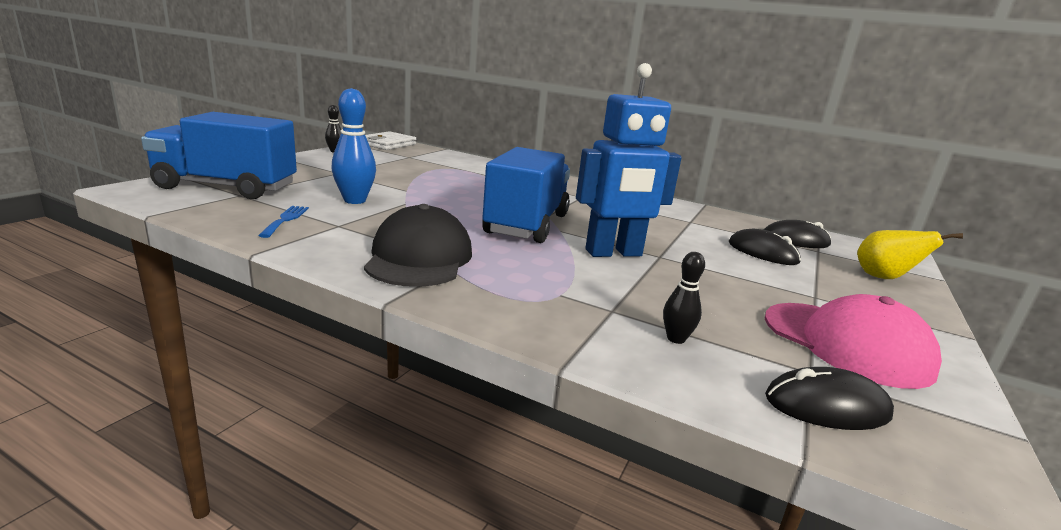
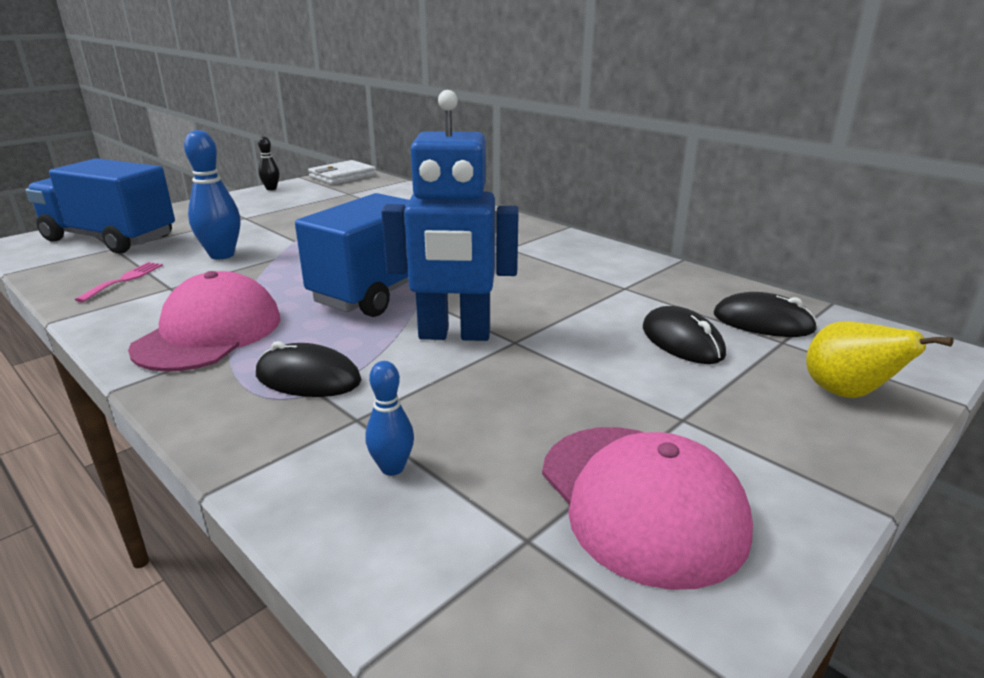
camera: 20 degrees right, 5 degrees up
blue fork [258,206,309,238] -> pink fork [75,262,163,302]
black cap [364,204,472,287] -> pink cap [128,271,281,372]
black bowling pin [663,252,705,344] -> blue bowling pin [365,361,414,476]
black mouse [765,367,894,430] -> black mouse moved to [256,341,361,397]

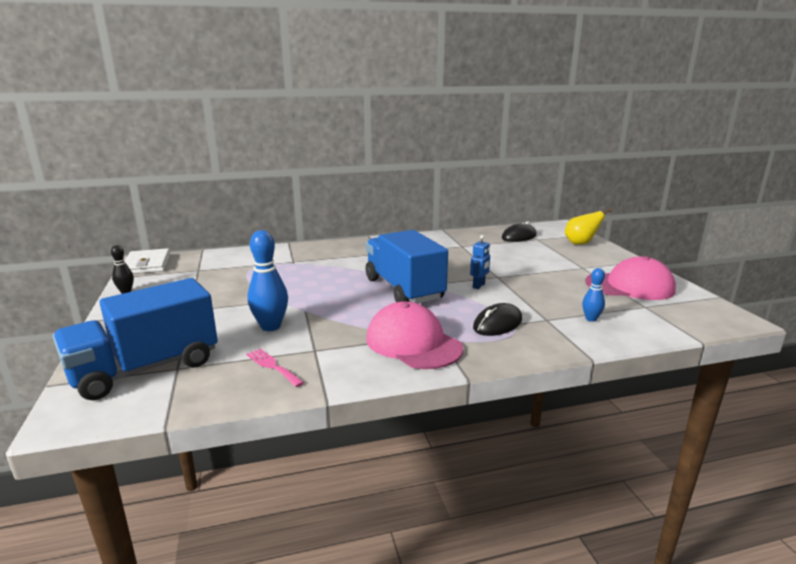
camera: 60 degrees left, 5 degrees down
blue robot [381,90,519,341] -> blue robot [470,235,490,289], size x0.43
black mouse [643,306,726,364] -> none

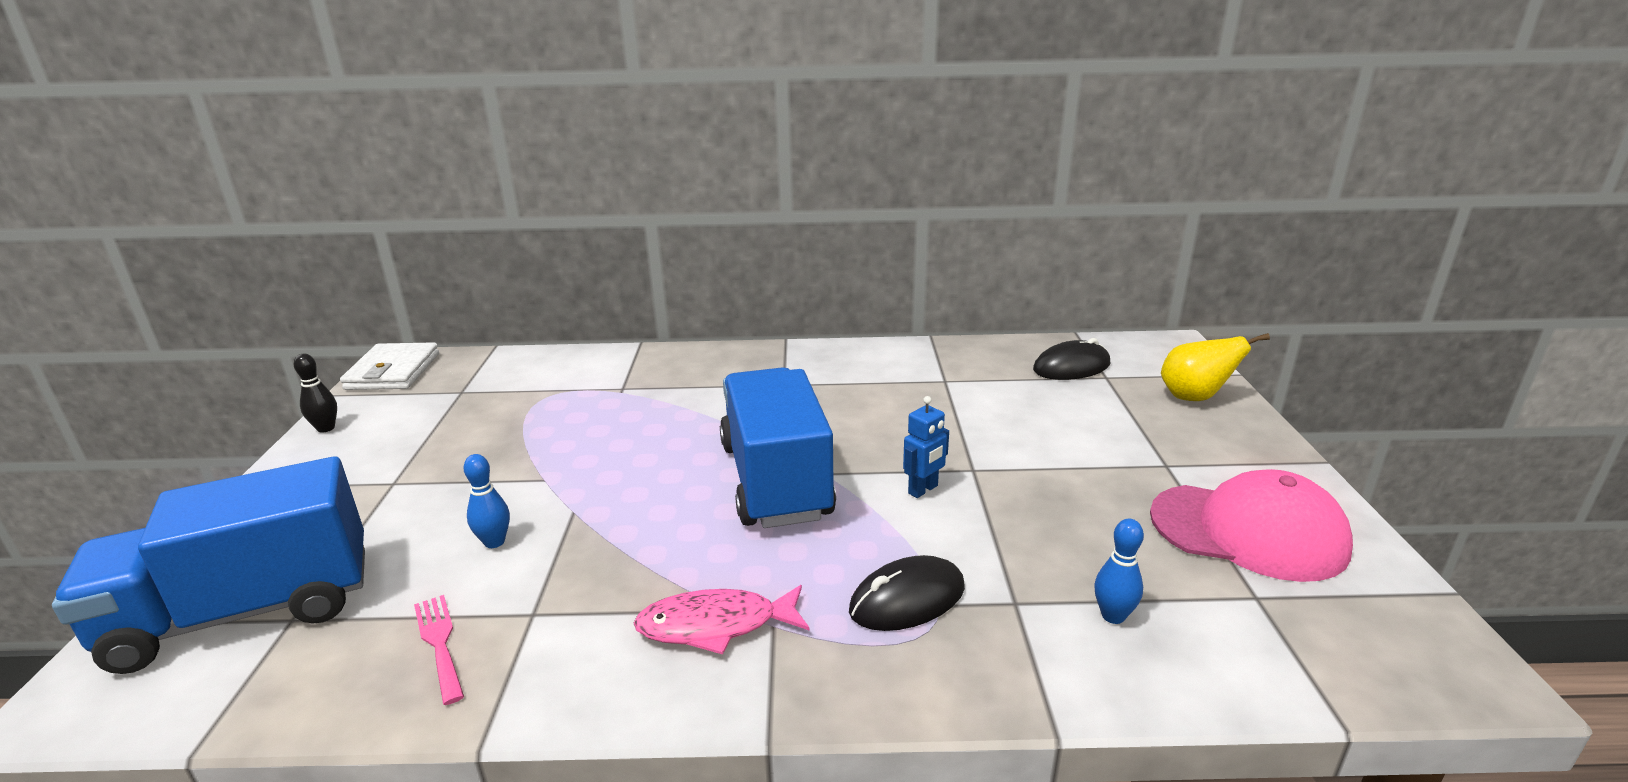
camera: 15 degrees right, 5 degrees up
blue bowling pin [247,230,288,331] -> blue bowling pin [464,454,510,548], size x0.56
pink cap [366,302,463,369] -> pink fish [634,585,810,655]

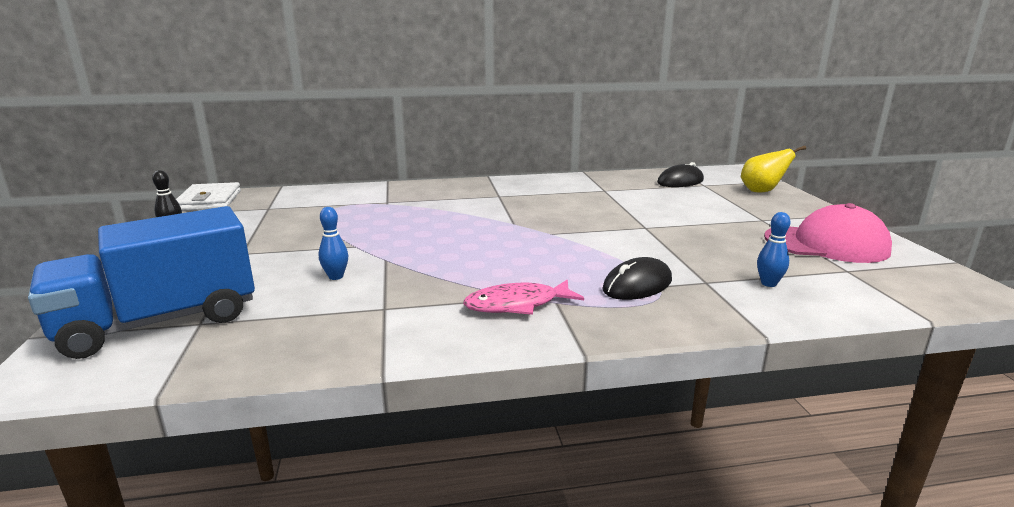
camera: 10 degrees left, 5 degrees down
pink fork [414,595,464,705] -> none
blue truck [720,367,836,528] -> none
blue robot [903,396,949,498] -> none

